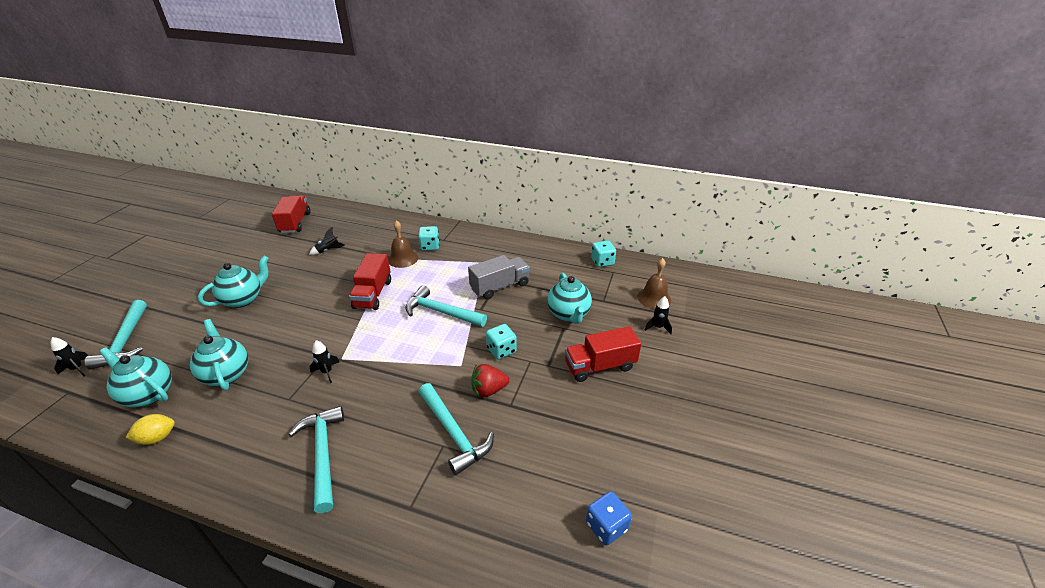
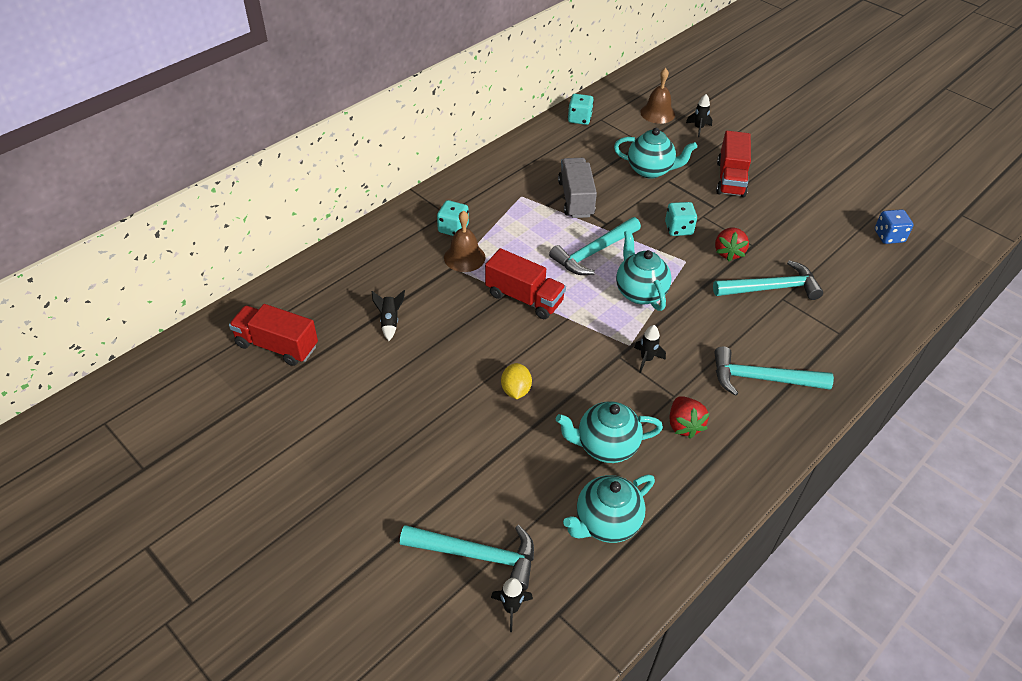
camera: 65 degrees left, 10 degrees up
yellow lemon [126,414,175,445] -> yellow lemon moved to [501,363,532,399]
turquoise teapot [198,256,269,308] -> turquoise teapot moved to [616,230,672,311]
none -> red strawberry [669,396,710,439]

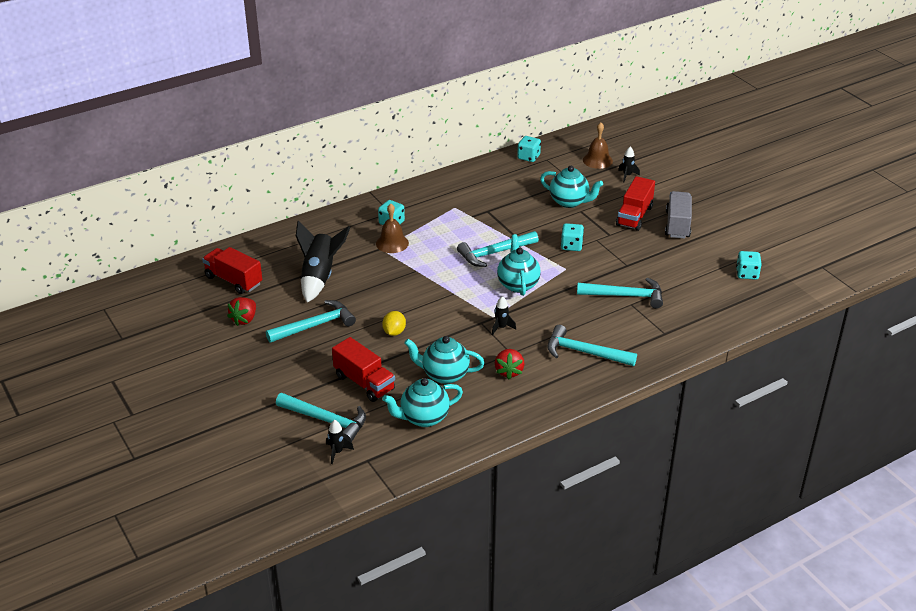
camera: 15 degrees right, 10 degrees down
black rocket [371,290,405,341] -> black rocket [296,221,350,303], size x2.16
red truck [485,248,566,319] -> red truck moved to [332,337,395,402]
grey truck [558,158,597,218] -> grey truck moved to [665,191,692,239]
red strawberry [715,228,749,261] -> red strawberry moved to [227,297,256,326]
blue dice [875,209,913,244] -> turquoise dice [736,251,762,280]
none -> turquoise hammer [266,300,356,343]

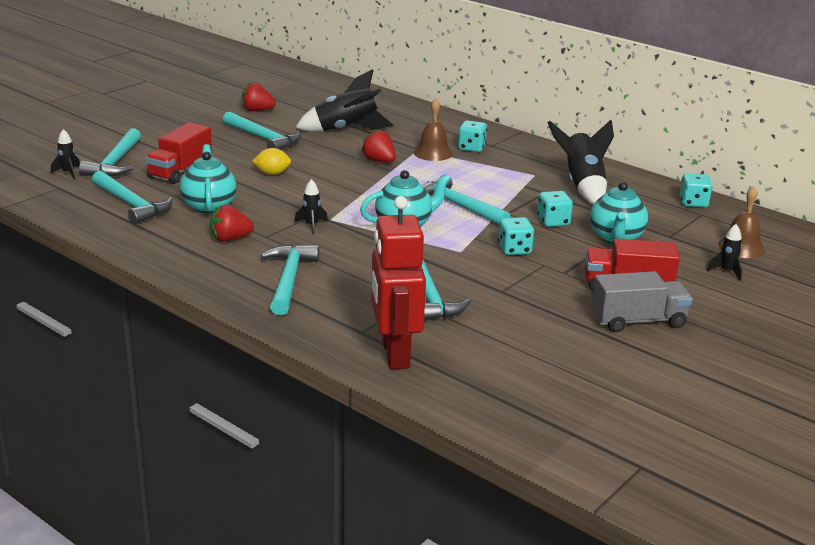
camera: 70 degrees right, 10 degrees down
red truck [202,247,262,294] -> none
turquoise teapot [382,378,463,427] -> turquoise hammer [92,171,172,224]
turquoise dice [736,251,762,280] -> turquoise dice moved to [537,191,573,227]
none -> red strawberry [361,129,396,162]
none -> red robot [371,196,426,369]
none -> black rocket [548,120,614,205]

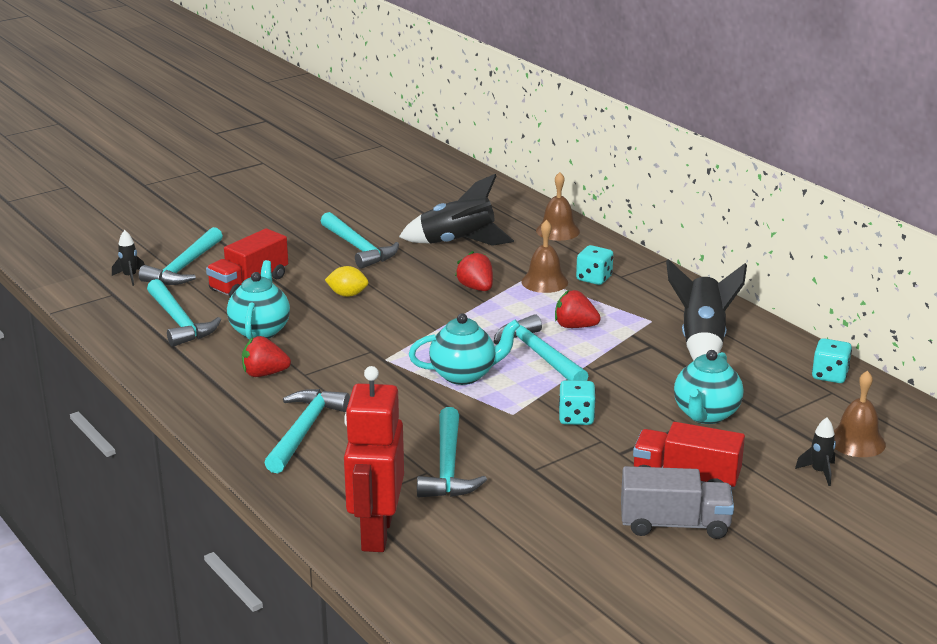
camera: 15 degrees right, 0 degrees up
red strawberry [241,83,276,112] -> red strawberry moved to [555,290,601,328]
black rocket [294,179,328,234] -> none
turquoise dice [537,191,573,227] -> none
none -> brown bell [536,172,580,241]

